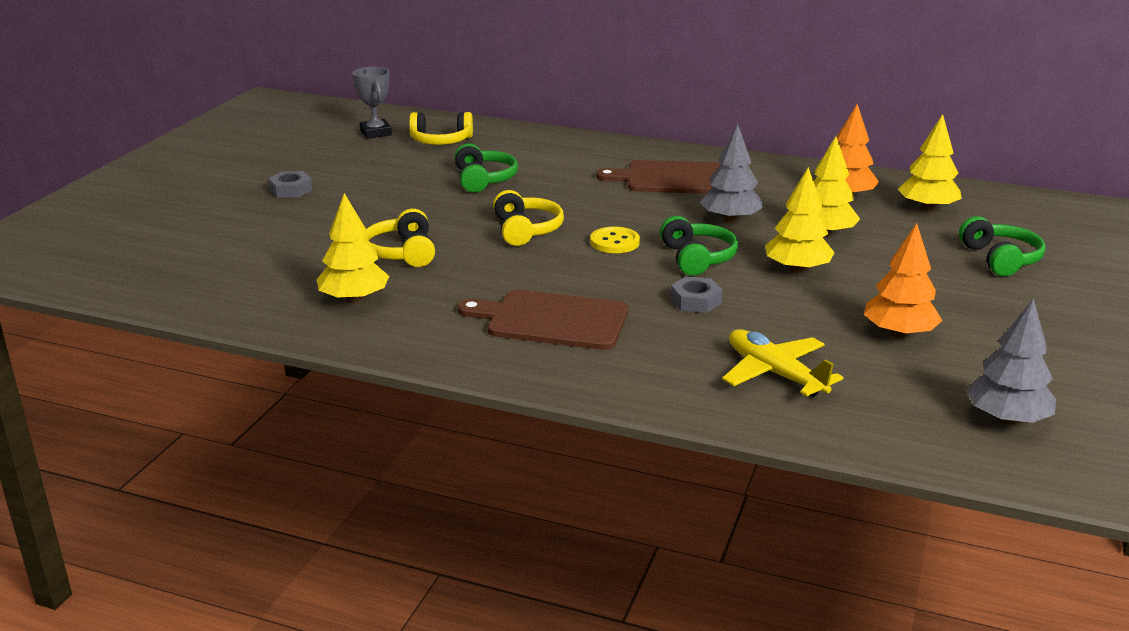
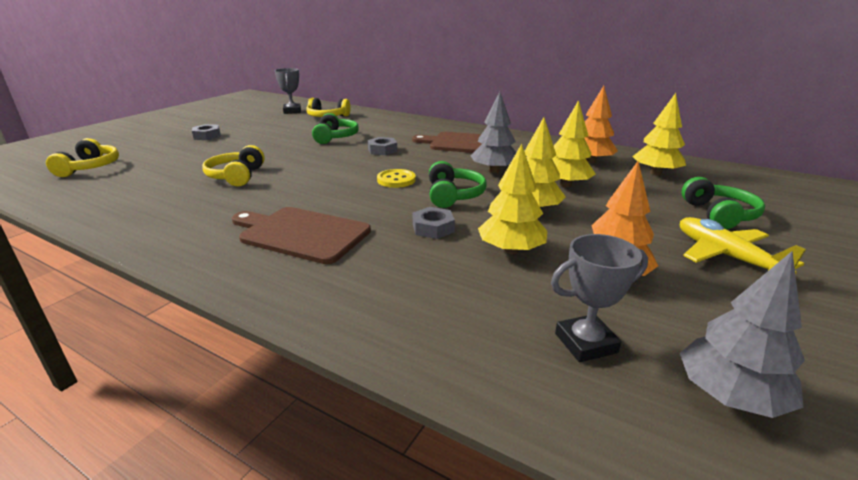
camera: 10 degrees right, 0 degrees up
yellow tree [317,193,390,303] -> yellow tree moved to [478,144,548,254]
yellow headphones [493,190,564,246] -> yellow headphones moved to [46,138,119,177]
yellow plane [722,329,843,397] -> yellow plane moved to [680,217,806,275]
none -> grey nut [368,137,397,155]
none -> grey trophy [551,234,648,362]

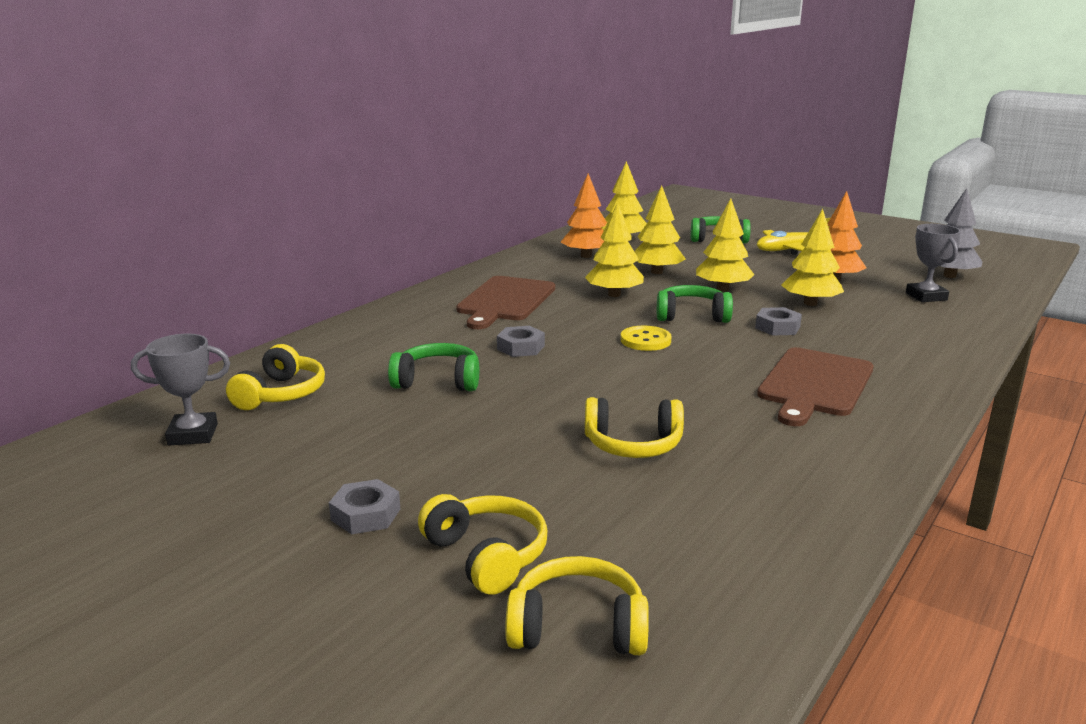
camera: 85 degrees left, 5 degrees down
grey tree [471,92,516,173] -> yellow tree [585,202,644,297]
none -> yellow headphones [418,494,548,595]

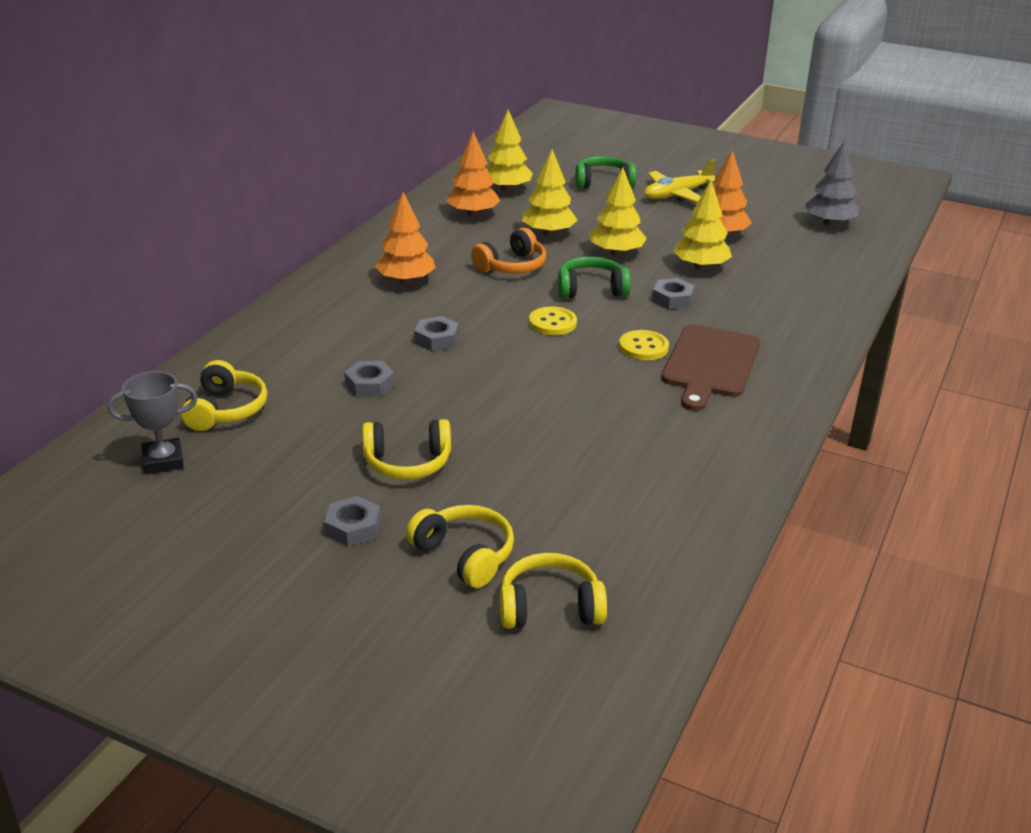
camera: 10 degrees left, 10 degrees up
green headphones [388,343,479,391] -> grey nut [344,361,395,397]
brown cutting board [456,276,555,329] -> orange tree [375,192,435,284]
yellow tree [585,202,644,297] -> orange headphones [471,228,546,273]
yellow headphones [585,397,684,458] -> yellow headphones moved to [362,419,451,480]
grey trophy [906,224,961,302] -> none
none -> yellow button [619,330,669,360]

